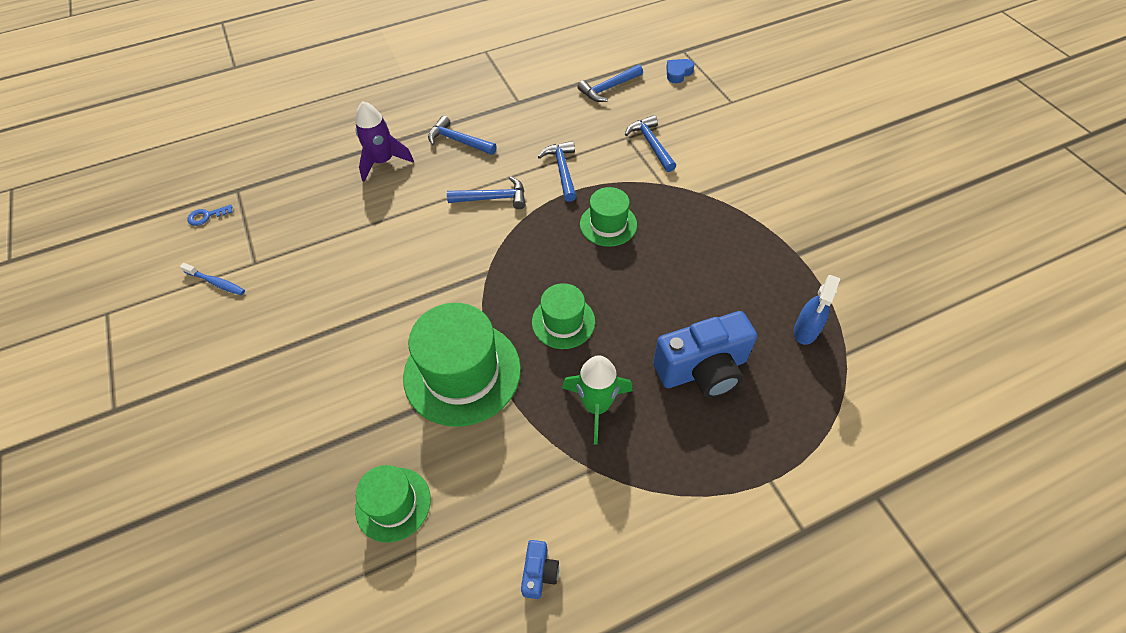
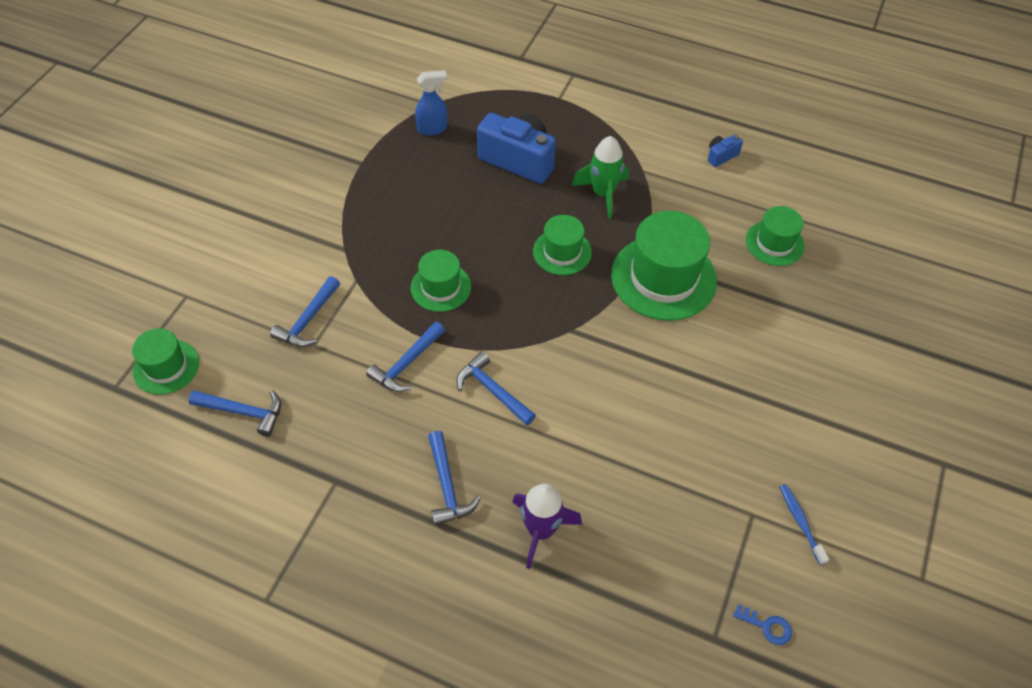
camera: 135 degrees left, 0 degrees up
blue heart [666,59,694,83] -> green hat [132,328,199,395]

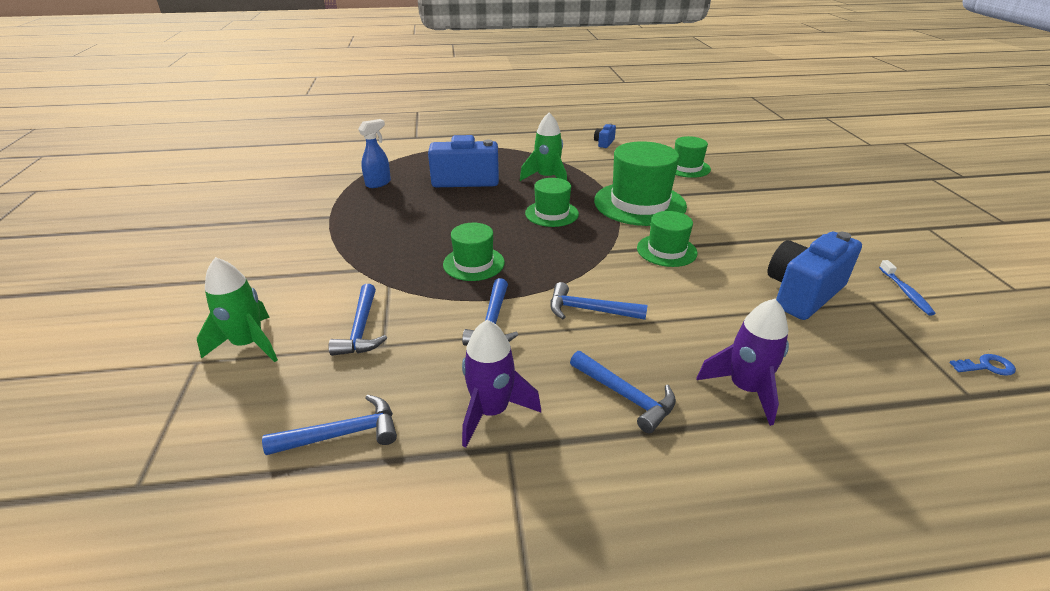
camera: 30 degrees left, 20 degrees down
green hat [132,328,199,395] -> green hat moved to [637,211,698,267]
blue toothbrush [780,484,829,565] -> blue toothbrush turned 135 degrees counterclockwise [879,260,936,316]
none -> green rocket [197,257,278,362]
none -> purple rocket [462,320,541,448]
none -> blue camera [767,232,862,320]

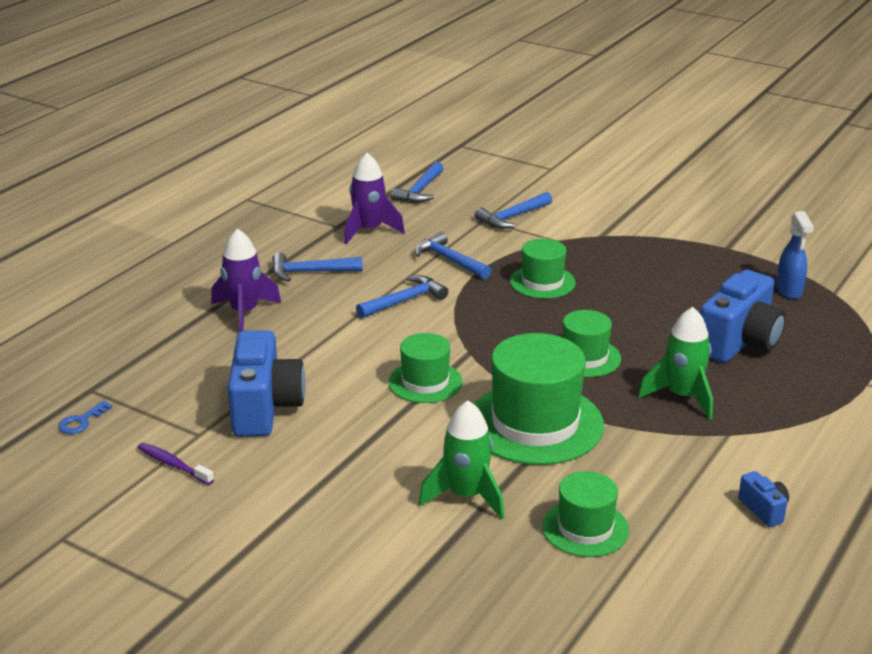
camera: 130 degrees right, 5 degrees down
green rocket [197,257,278,362] -> green rocket moved to [419,400,505,519]
blue hammer [328,284,387,356] -> blue hammer turned 75 degrees counterclockwise [475,192,552,229]
blue toothbrush [879,260,936,316] -> purple toothbrush [137,443,214,485]

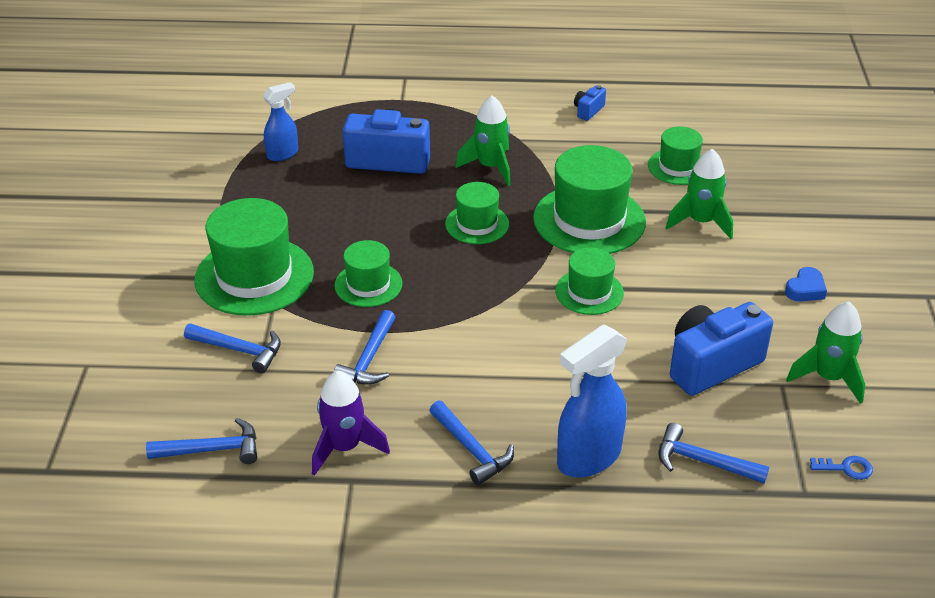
camera: 120 degrees left, 10 degrees up
purple toothbrush [137,443,214,485] -> green rocket [786,302,865,404]
purple rocket [211,228,281,332] -> blue spray bottle [557,324,628,478]
blue hammer [356,275,448,318] -> blue hammer moved to [658,423,769,483]
none -> green hat [194,198,314,316]
none -> blue heart [785,267,827,302]

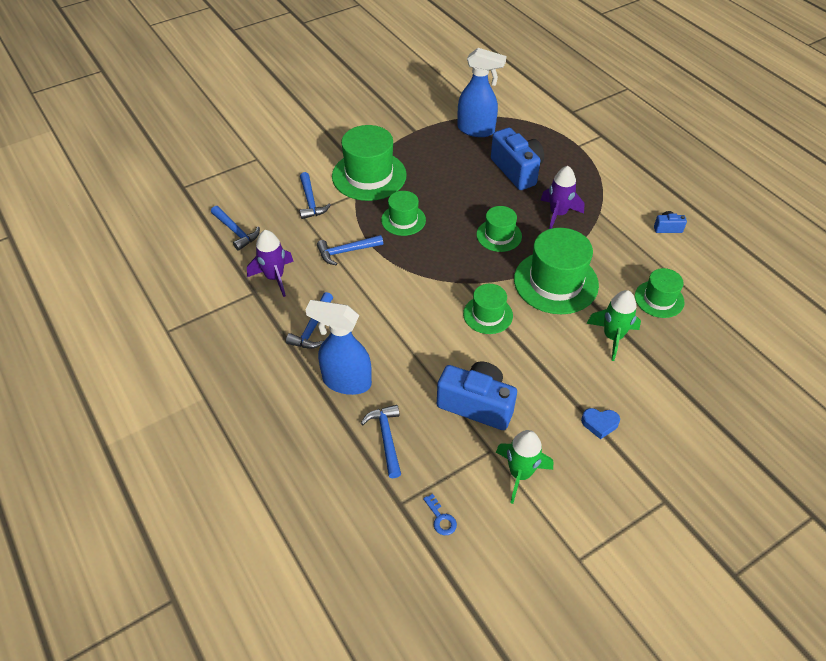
camera: 55 degrees right, 10 degrees up
blue spray bottle [263,82,298,161] -> blue spray bottle [458,48,506,137], size x1.68
green rocket [455,95,511,186] -> purple rocket [541,166,585,229]

